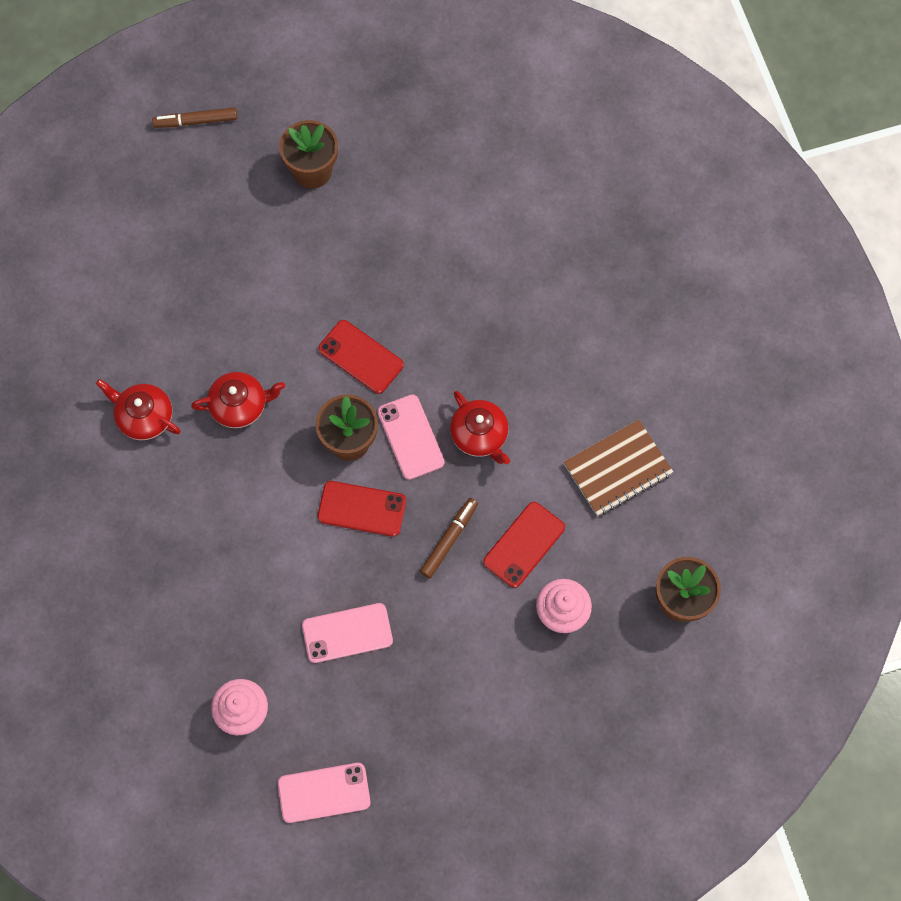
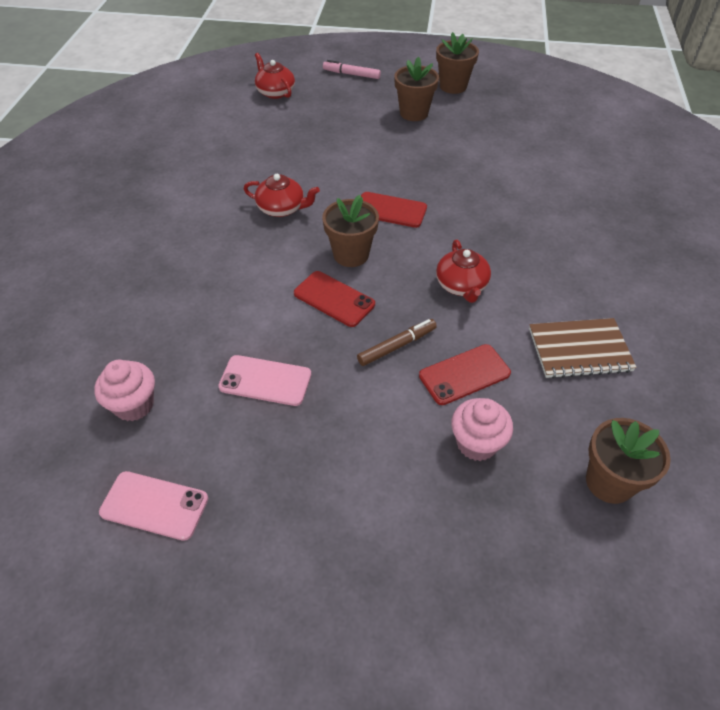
camera: 25 degrees right, 20 degrees down
red teapot [96,379,181,440] -> red teapot moved to [255,53,295,99]
brown marker [152,107,237,128] -> pink marker [323,60,381,79]
red phone [318,320,404,394] -> red phone turned 45 degrees counterclockwise [361,192,427,228]
pink phone [377,394,445,480] -> none
none -> brown flower pot [436,32,479,94]

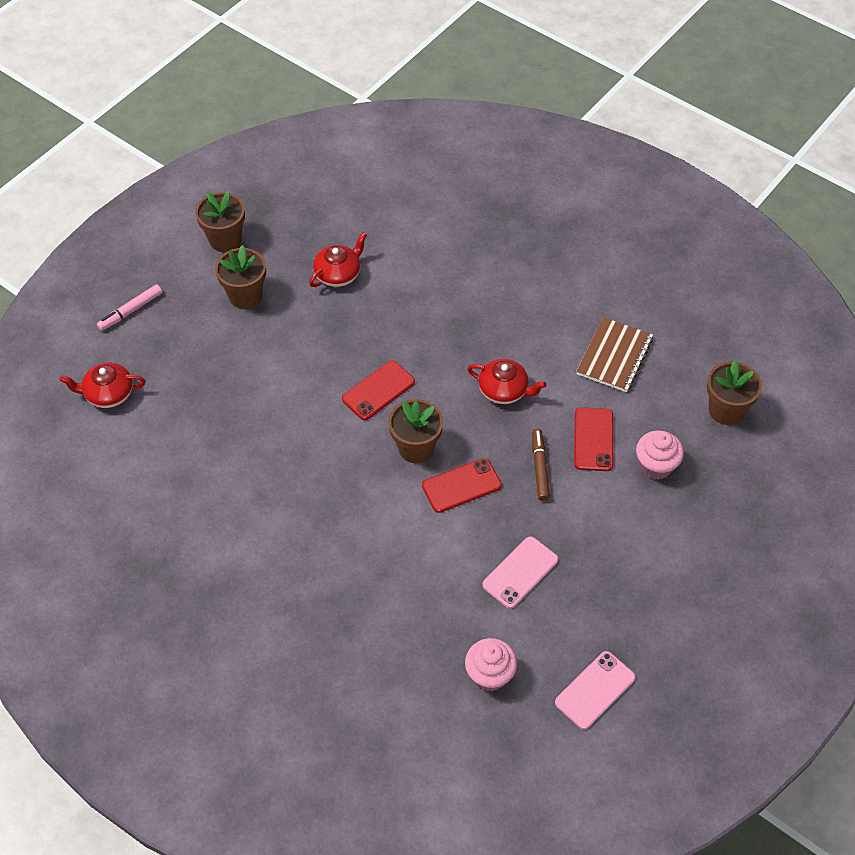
camera: 60 degrees left, 5 degrees up
red teapot [244,174,320,217] -> red teapot moved to [309,232,367,287]

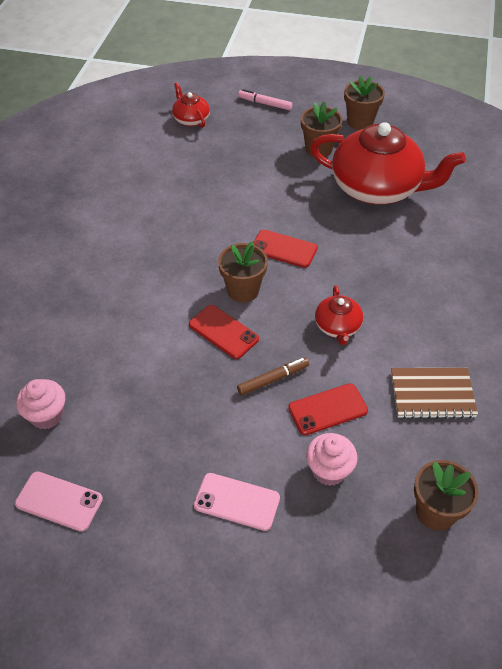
camera: 65 degrees right, 5 degrees down
red teapot [309,232,367,287] -> red teapot [310,122,466,205], size x2.21
pink phone [482,536,558,609] -> pink phone moved to [194,473,280,531]

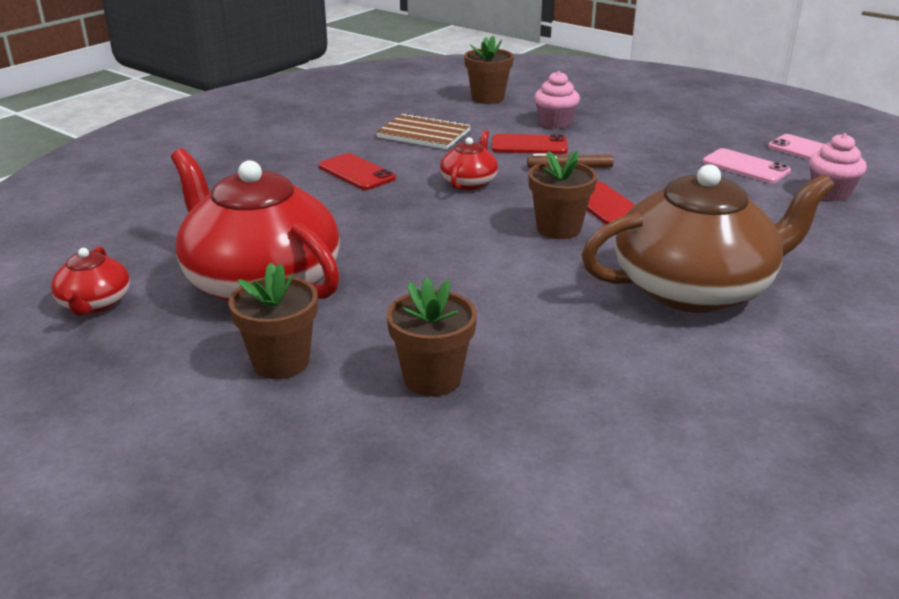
camera: 155 degrees left, 20 degrees down
red teapot [172,82,210,128] -> red teapot moved to [51,246,130,316]
pink phone [194,473,280,531] -> pink phone moved to [703,148,791,183]
pink marker [238,89,292,110] -> none
red phone [253,230,318,268] -> red phone moved to [318,153,396,190]
brown flower pot [344,75,385,130] -> brown flower pot moved to [387,277,477,396]
none -> brown teapot [581,164,835,313]

